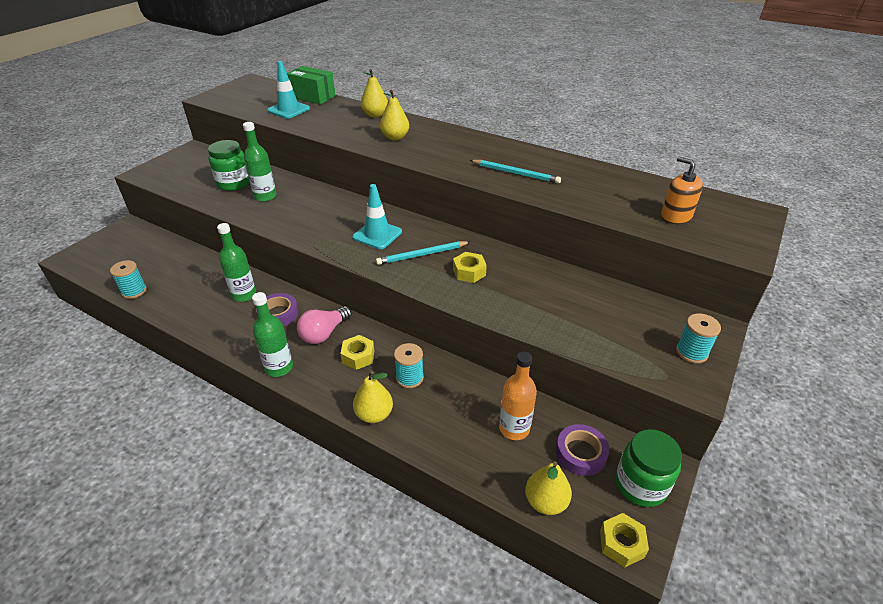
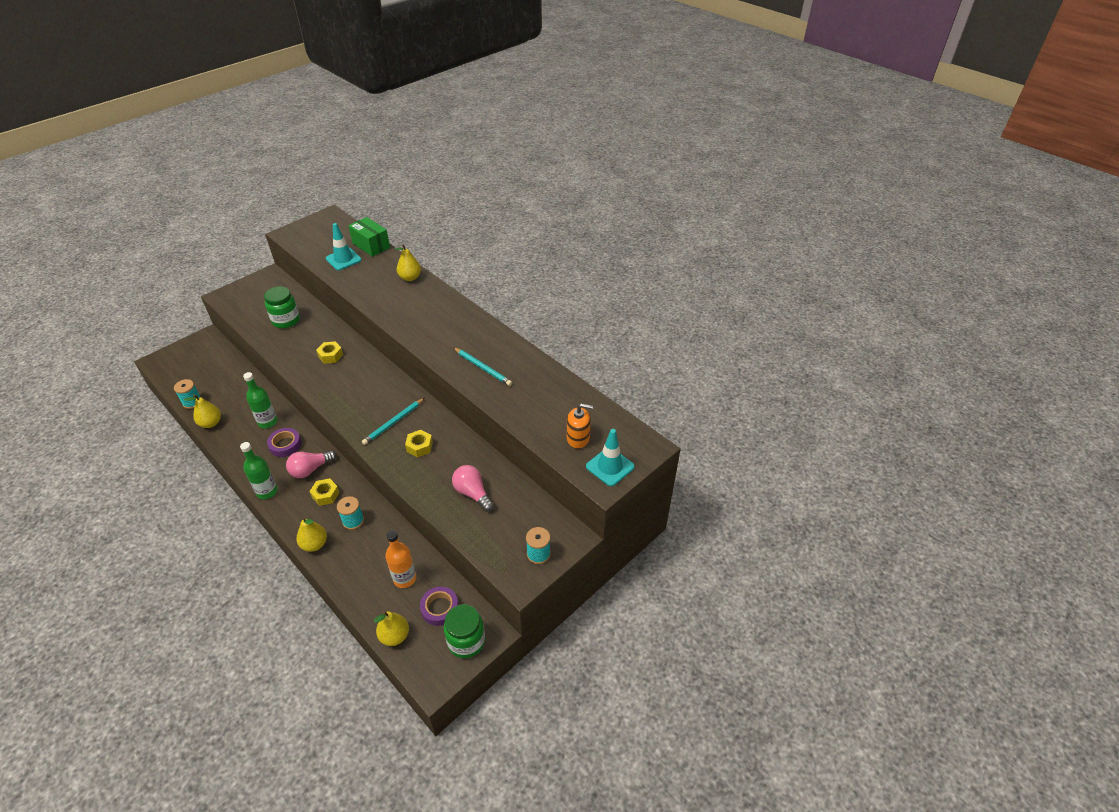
camera: 15 degrees right, 5 degrees up
green bottle [243,122,277,202] -> none
turquoise traffic cone [353,184,402,249] -> turquoise traffic cone moved to [586,429,635,486]
turquoise pencil [376,241,470,265] -> turquoise pencil turned 45 degrees counterclockwise [362,398,425,445]
yellow pear [380,89,409,141] -> yellow pear moved to [184,394,221,428]
yellow nut [600,513,649,568] -> yellow nut moved to [316,341,343,364]
orange soap dispenser [661,157,703,224] -> orange soap dispenser turned 120 degrees clockwise [567,403,593,449]
none -> pink light bulb [452,465,494,512]

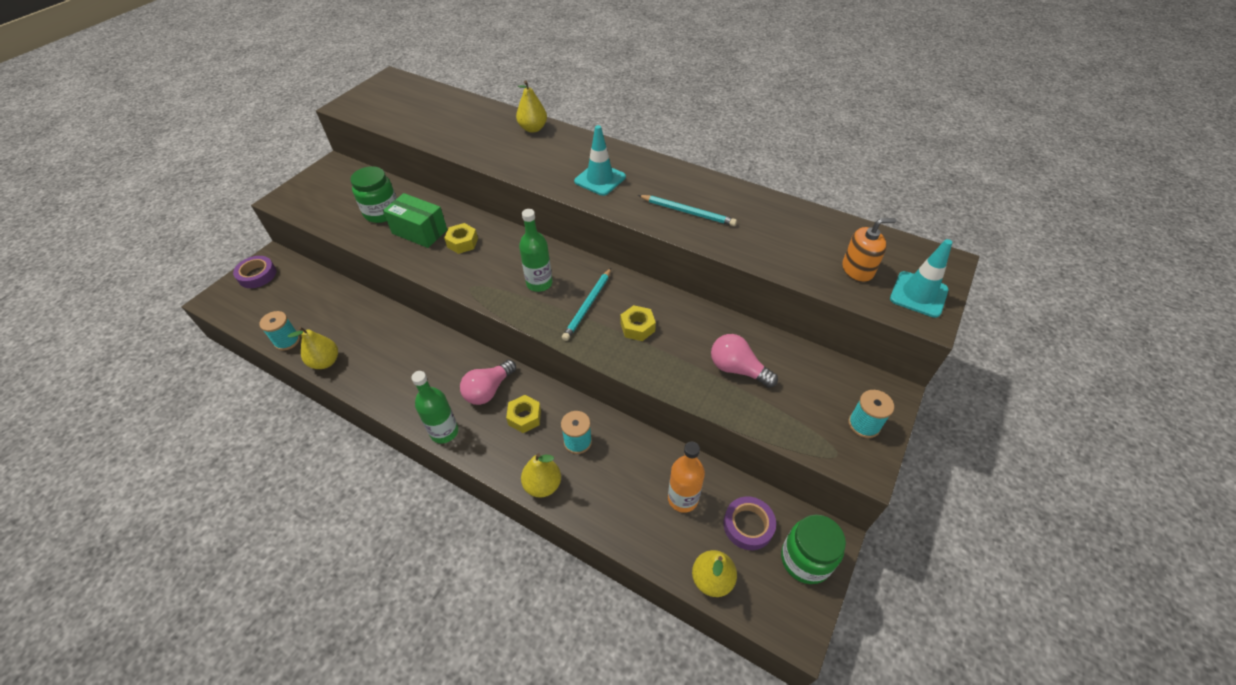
camera: 15 degrees left, 5 degrees up
green bottle [243,372,278,428] -> green bottle moved to [519,209,552,292]
purple tape [267,428,301,457] -> purple tape moved to [233,256,276,288]
turquoise traffic cone [326,223,362,270] -> turquoise traffic cone moved to [574,125,626,196]
green box [348,217,390,257] -> green box moved to [383,193,447,248]

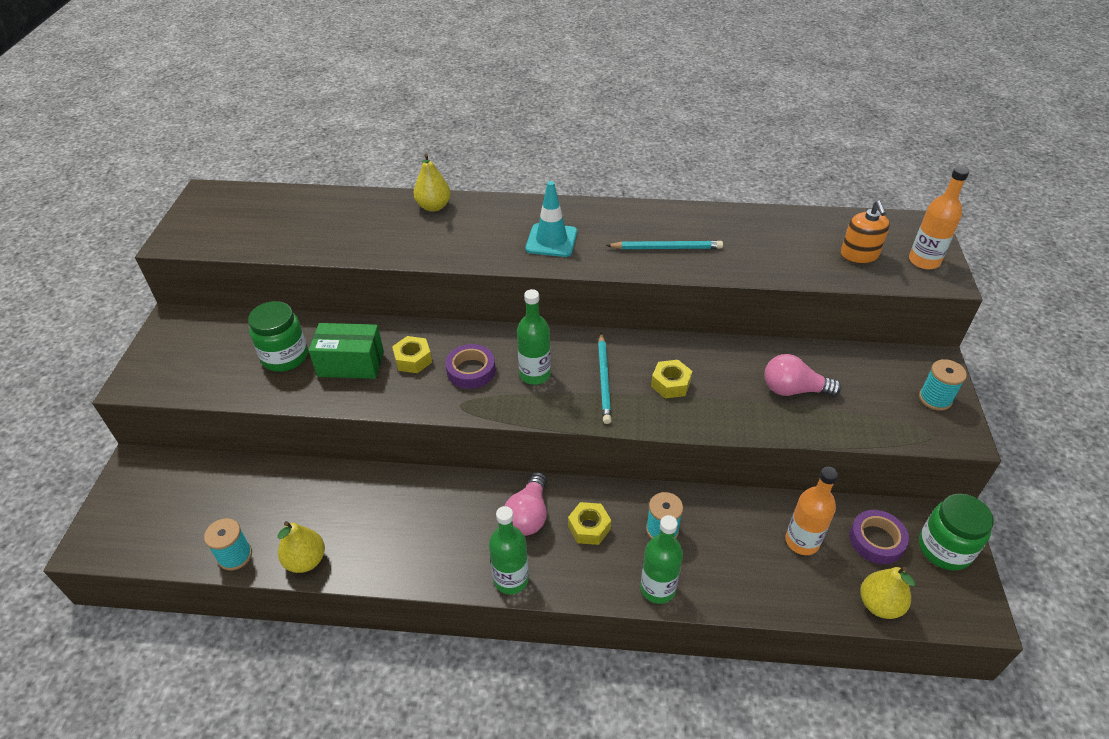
camera: 25 degrees left, 5 degrees down
purple tape [233,256,276,288] -> purple tape moved to [445,344,495,389]
yellow pear [521,453,561,498] -> green bottle [640,515,683,604]
orange soap dispenser [842,218,896,282] -> orange soap dispenser turned 120 degrees clockwise [841,201,890,264]
turquoise traffic cone [890,239,952,318] -> orange bottle [909,166,969,269]

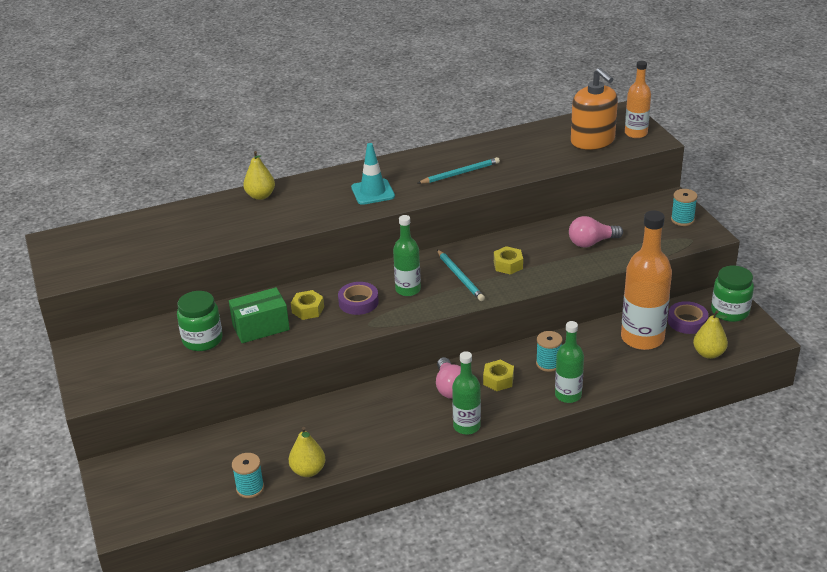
camera: 25 degrees left, 10 degrees down
orange bottle [786,467,838,555] -> orange bottle [621,210,672,350], size x1.71
orange soap dispenser [841,201,890,264] -> orange soap dispenser [571,68,618,150], size x1.64

